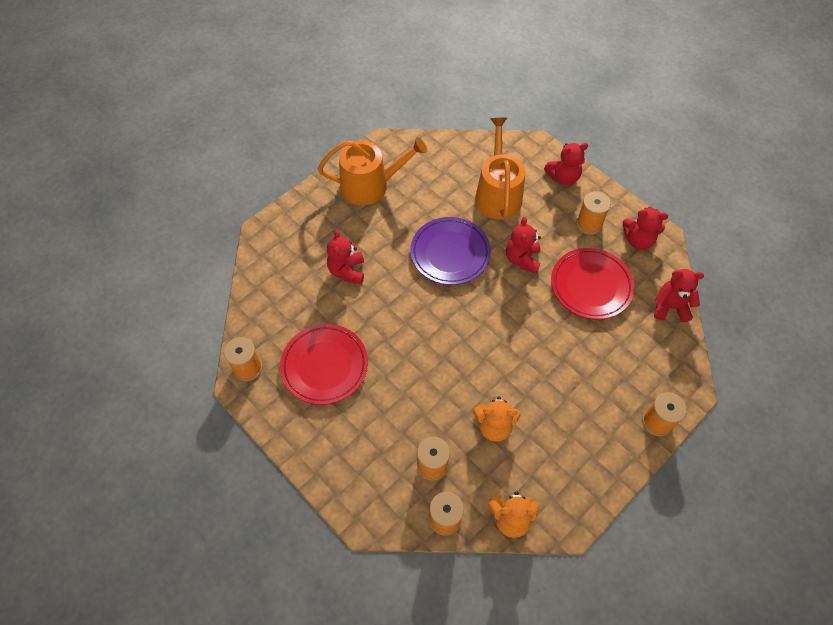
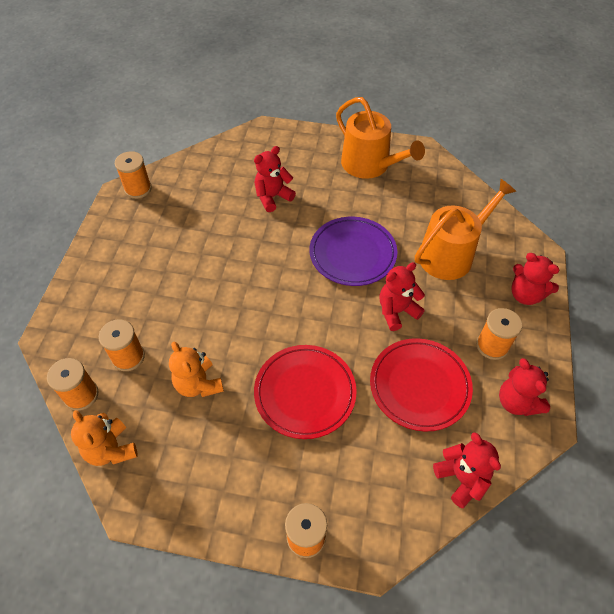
camera: 55 degrees right, 5 degrees down
red plate [280,324,368,405] -> red plate moved to [254,345,357,439]

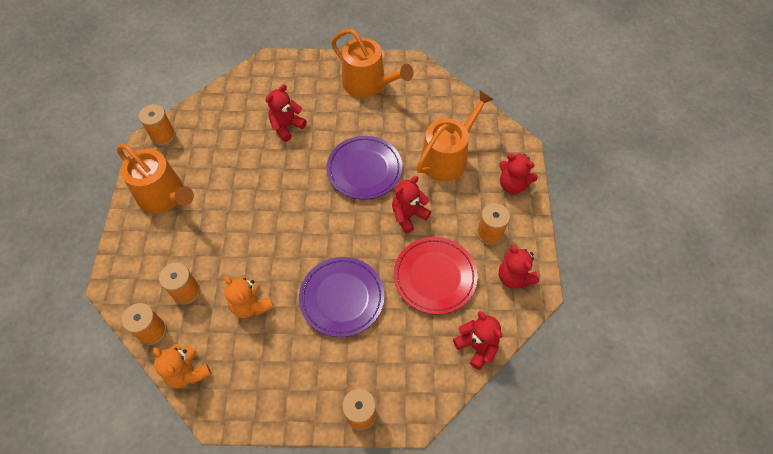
camera: 10 degrees left, 5 degrees up
red plate [254,345,357,439] -> purple plate [299,257,385,337]
none -> orange watering can [117,144,194,213]

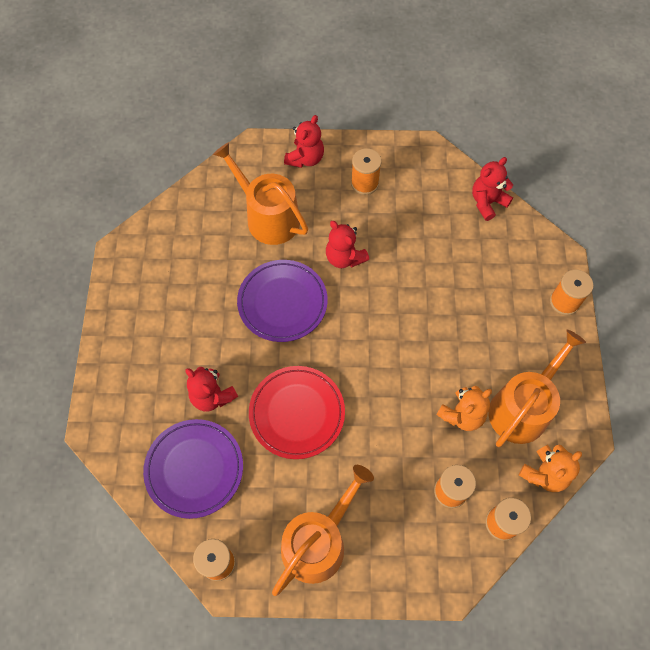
camera: 90 degrees left, 5 degrees up
purple plate [299,257,385,337] -> purple plate moved to [143,419,243,519]
orange watering can [331,29,414,98] -> orange watering can moved to [489,330,586,447]
red plate [394,237,478,314] -> red plate moved to [249,366,345,459]
red teddy bear [499,245,539,289] -> none

